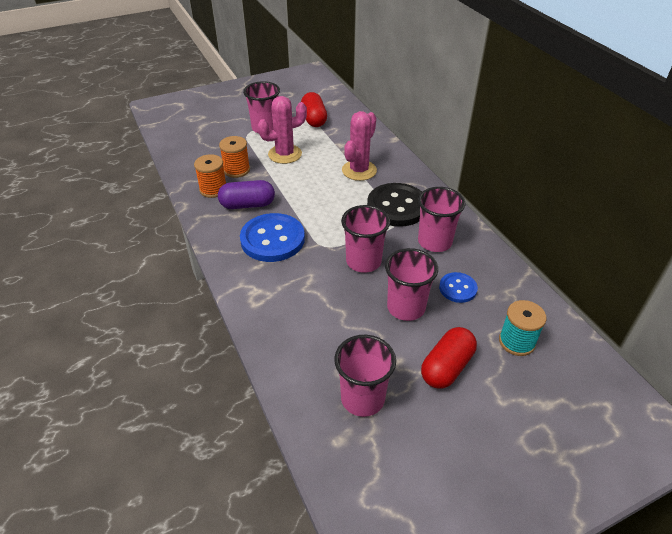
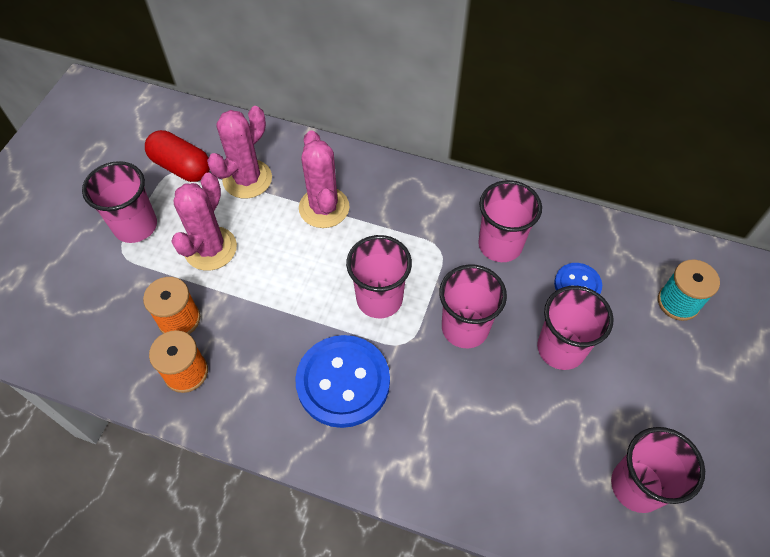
camera: 45 degrees left, 15 degrees up
purple capsule [218,180,275,209] -> none
black button [367,183,422,227] -> none
red capsule [421,327,477,389] -> none
none -> pink cactus [207,106,272,198]
none -> pink cup [346,235,412,318]

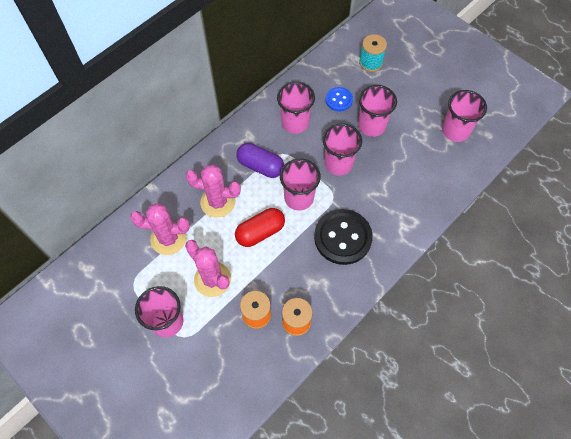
camera: 65 degrees left, 5 degrees up
red capsule [145,130,210,182] -> red capsule moved to [235,208,285,247]
pink cactus [207,106,272,198] -> pink cactus turned 60 degrees counterclockwise [130,203,190,255]
blue button [295,335,390,428] -> black button [314,209,373,265]
none -> purple capsule [236,143,284,178]

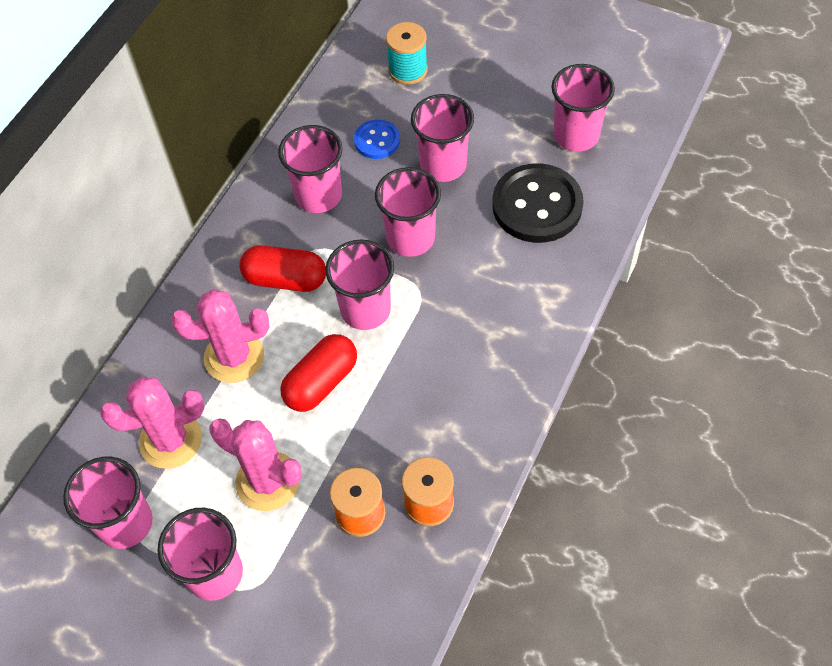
camera: 15 degrees left, 5 degrees down
purple capsule [236,143,284,178] -> red capsule [239,245,326,292]
black button [314,209,373,265] -> black button moved to [492,163,584,243]
none -> pink cup [63,456,153,549]

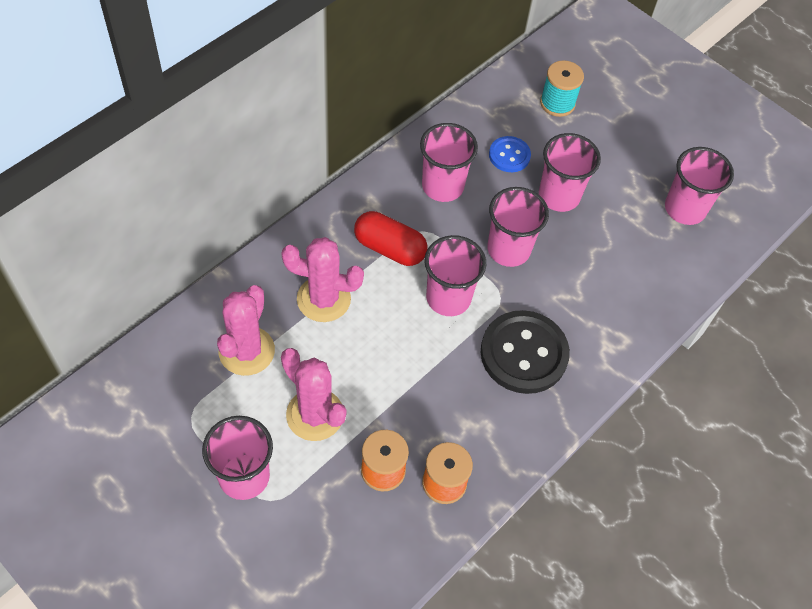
camera: 10 degrees right, 0 degrees up
pink cup [63,456,153,549] -> none
pink cactus [100,377,204,469] -> pink cactus turned 75 degrees counterclockwise [217,285,275,376]
red capsule [280,334,357,412] -> none
black button [492,163,584,243] -> black button moved to [480,310,570,394]

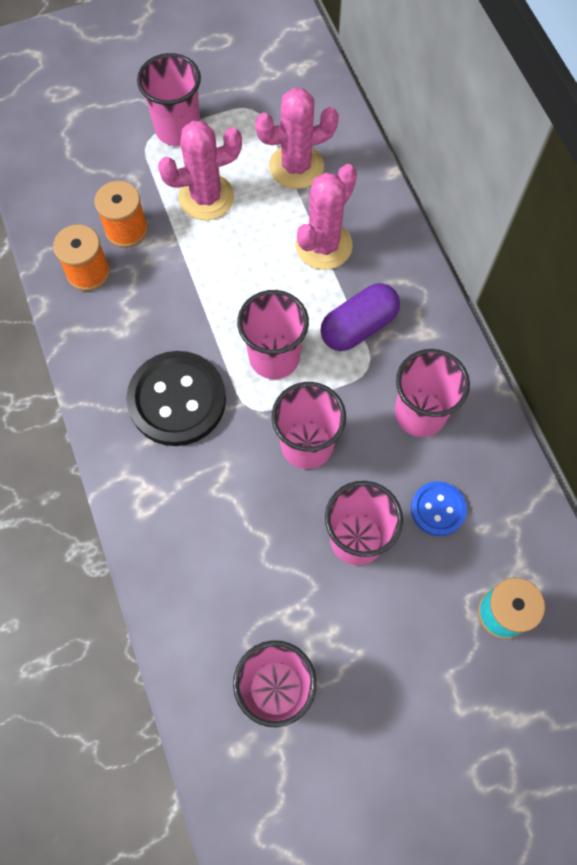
camera: 120 degrees right, 10 degrees up
pink cactus [217,285,275,376] -> pink cactus turned 60 degrees counterclockwise [255,88,339,189]
red capsule [354,211,427,266] -> purple capsule [320,283,400,351]

